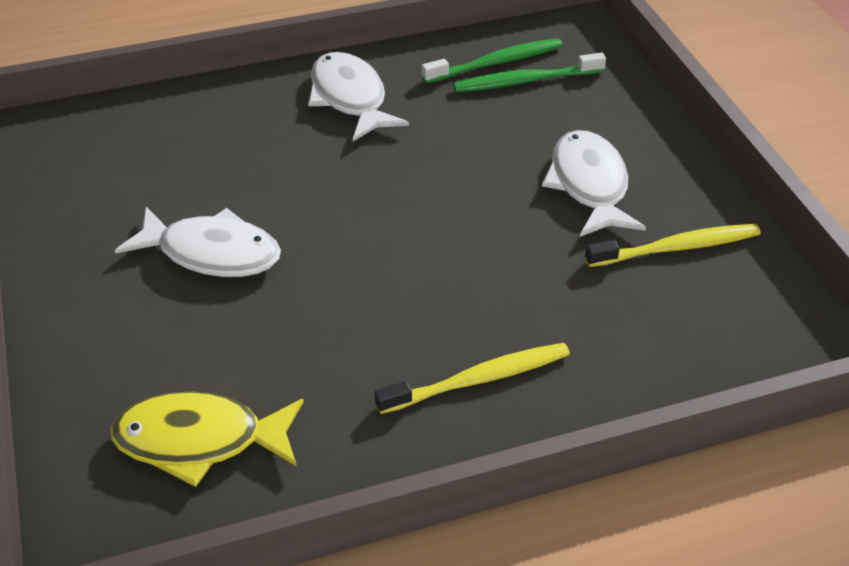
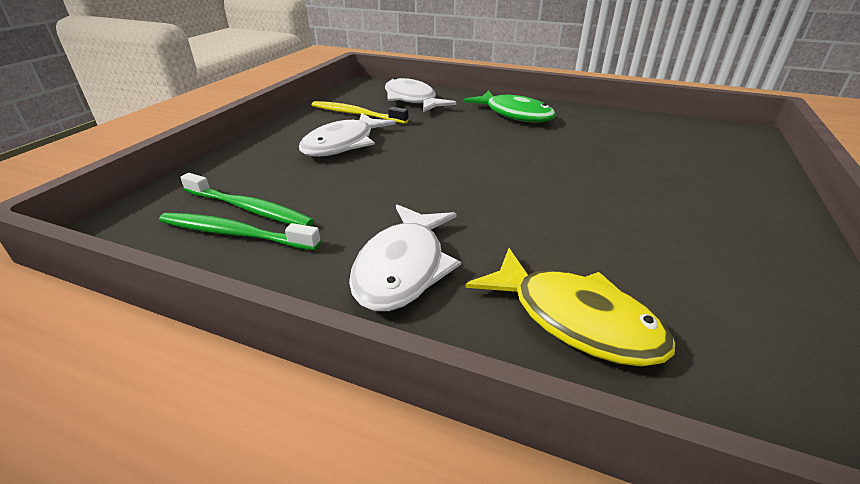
camera: 140 degrees left, 10 degrees down
yellow fish [110,391,304,487] -> yellow fish moved to [465,248,675,367]
white fish [115,207,281,277] -> white fish moved to [385,78,456,112]
yellow toothbrush [375,343,570,414] -> green fish [463,90,556,123]

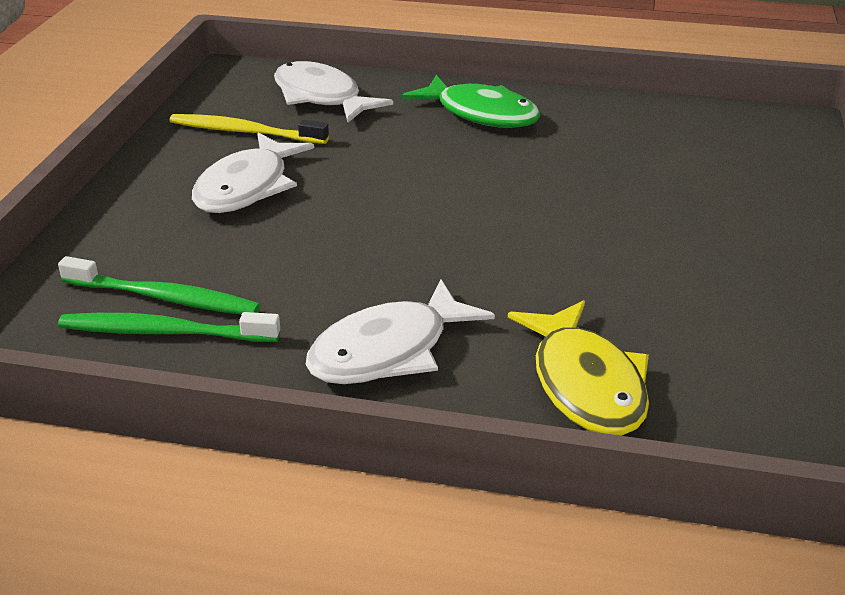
camera: 10 degrees left, 0 degrees up
white fish [349,204,461,311] -> white fish turned 45 degrees clockwise [305,279,495,384]
yellow fish [465,248,675,367] -> yellow fish turned 45 degrees clockwise [508,300,649,436]

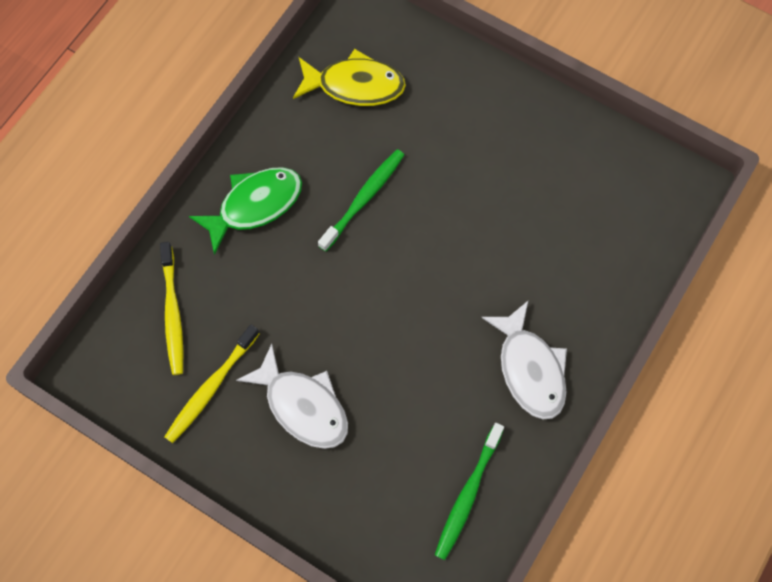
camera: 70 degrees left, 35 degrees up
green toothbrush [58,256,260,314] -> green toothbrush moved to [318,149,404,252]
white fish [274,61,393,122] -> yellow toothbrush [160,242,183,375]
yellow fish [508,300,649,436] -> yellow fish moved to [293,49,406,106]

